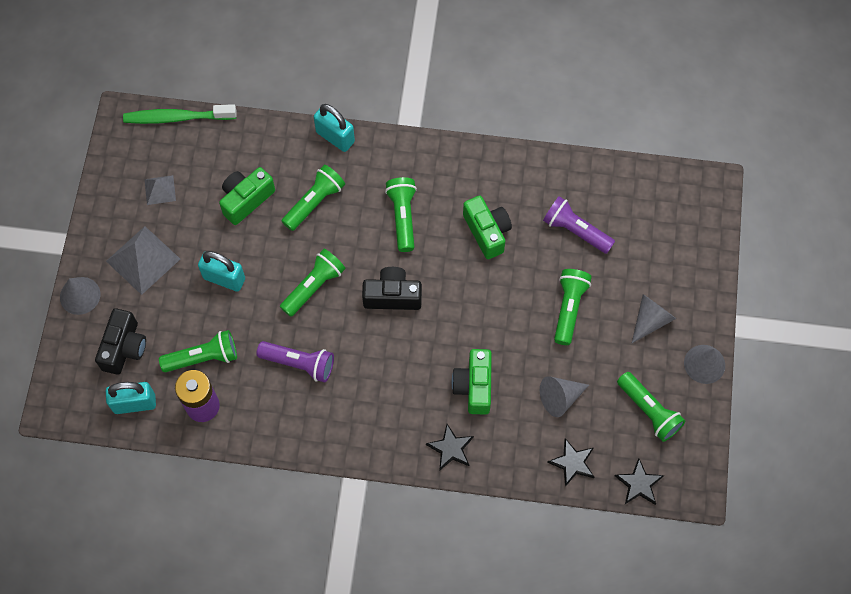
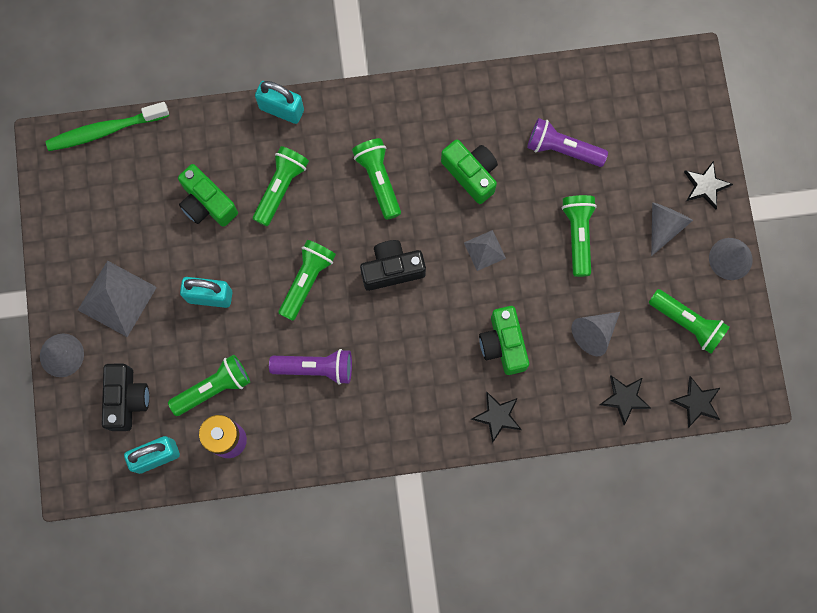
camera: 15 degrees left, 10 degrees up
grey pyramid [145,175,176,205] -> grey pyramid moved to [464,230,506,271]
green camera [219,167,275,225] -> green camera turned 75 degrees counterclockwise [178,164,238,227]
none -> black star [684,161,733,210]

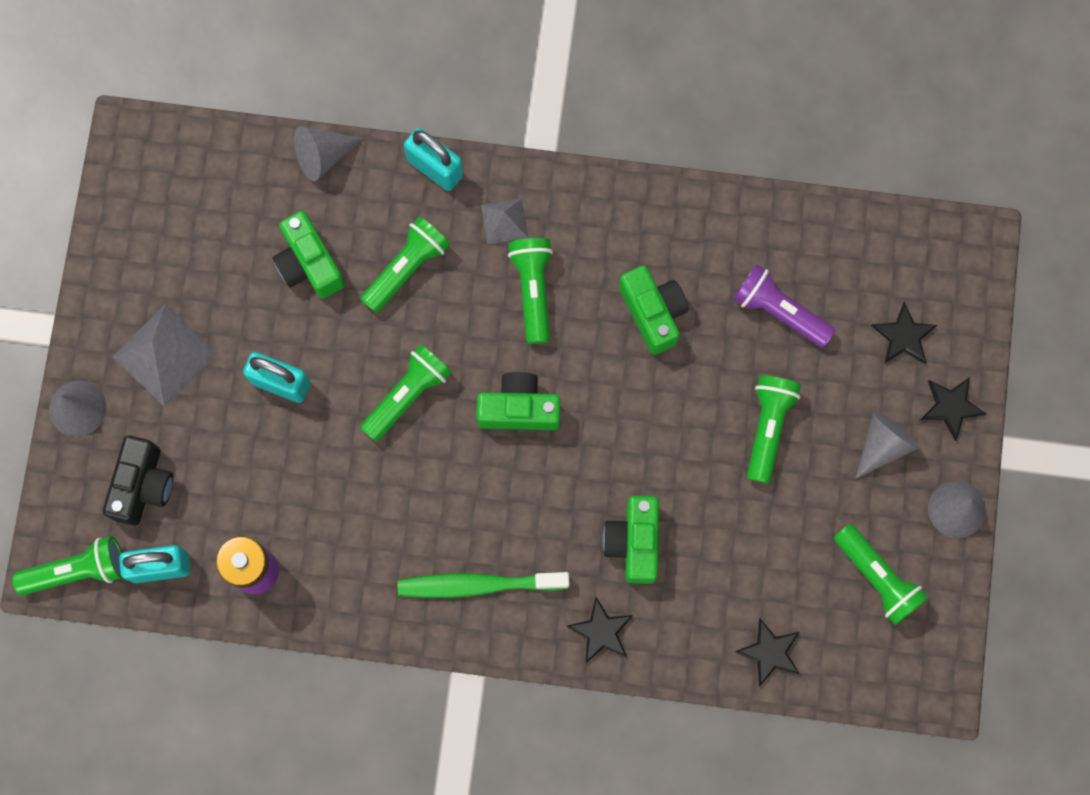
camera: 15 degrees right, 0 degrees up
green toothbrush [46,102,169,151] -> green toothbrush moved to [398,572,569,598]
green flashlight [168,355,250,416] -> green flashlight moved to [12,536,122,595]
purple flashlight [269,349,352,385] -> none
black camera [360,240,426,291] -> green camera [476,372,561,430]
grey pyramid [464,230,506,271] -> grey pyramid moved to [481,199,528,244]
grey cone [571,312,620,356] -> grey cone moved to [294,126,363,181]
black star [671,376,720,428] -> black star moved to [871,302,938,364]

